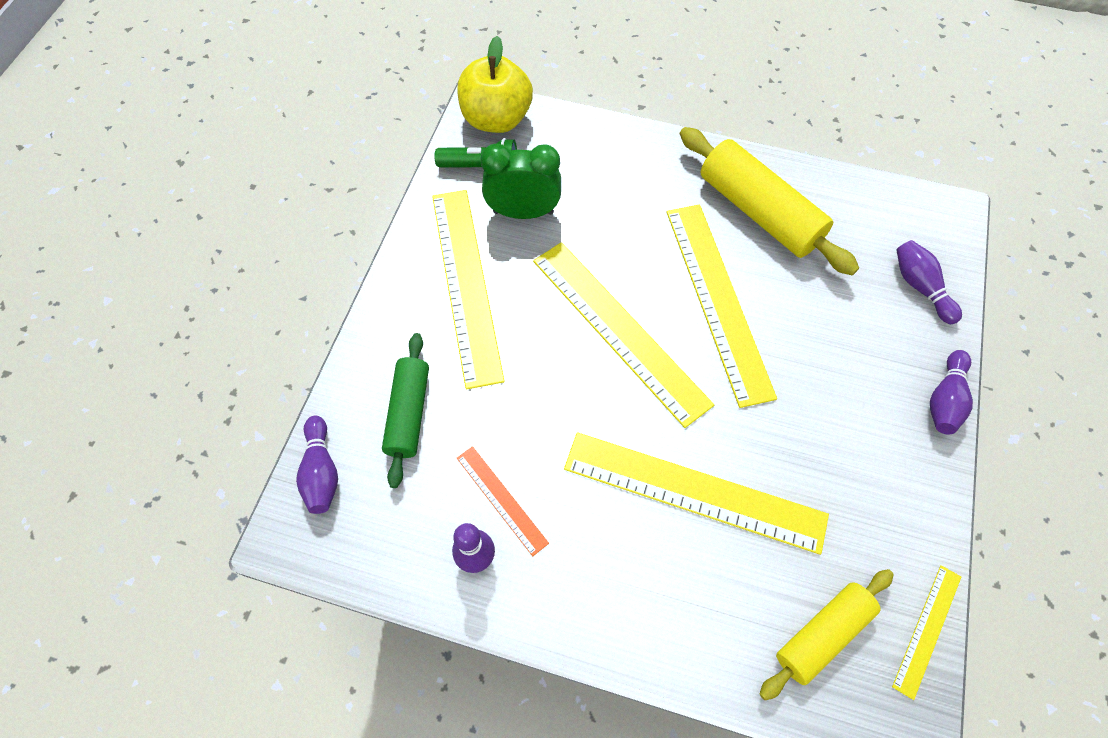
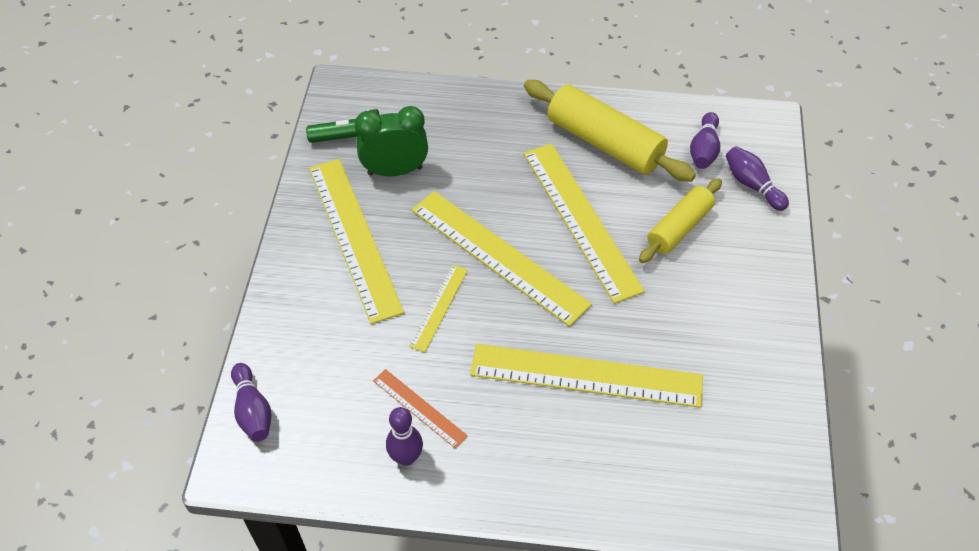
camera: 10 degrees left, 10 degrees down
green rolling pin [382,333,429,488] -> none
yellow apple [457,36,533,133] -> none
yellow rolling pin [760,569,894,700] -> yellow rolling pin moved to [639,178,722,263]
yellow ruler [892,565,961,700] -> yellow ruler moved to [409,265,468,352]
purple bowling pin [930,350,973,435] -> purple bowling pin moved to [690,112,720,169]

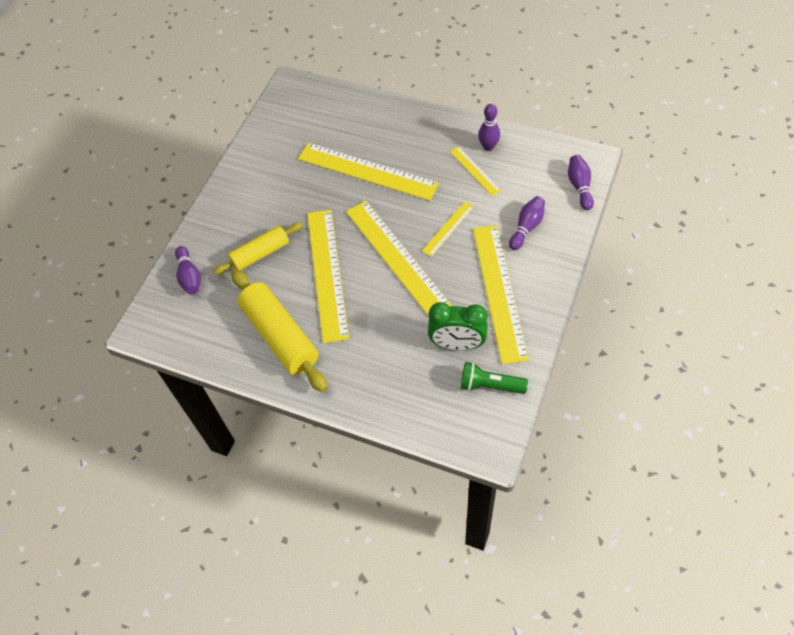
camera: 160 degrees left, 5 degrees up
orange ruler [373,369,468,449] -> yellow ruler [450,146,501,196]
purple bowling pin [690,112,720,169] -> purple bowling pin moved to [509,196,545,250]

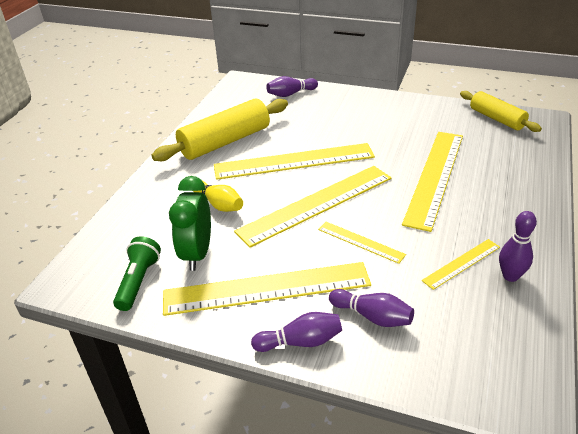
camera: 85 degrees right, 20 degrees down
yellow rolling pin [213,222,303,275] -> yellow rolling pin moved to [460,91,542,132]
purple bowling pin [568,155,594,210] -> purple bowling pin moved to [251,312,342,352]
none -> yellow bowling pin [193,181,243,212]

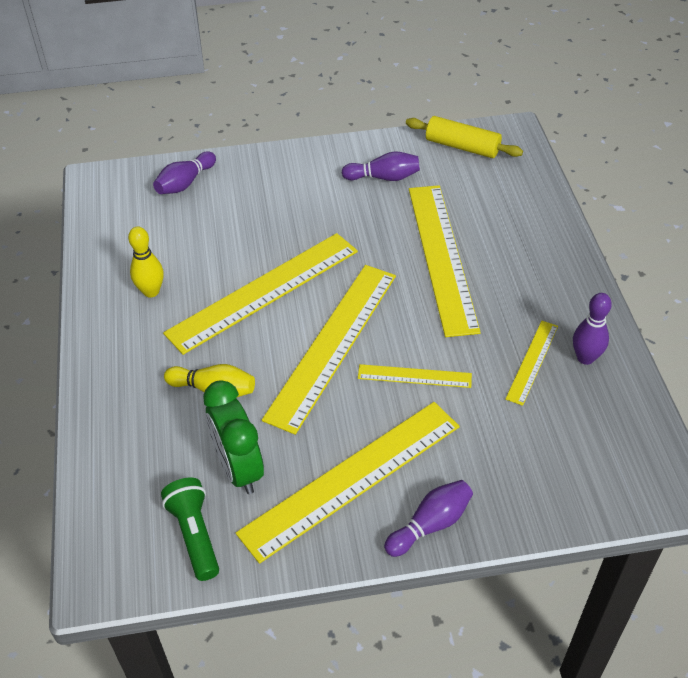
camera: 30 degrees left, 10 degrees up
yellow rolling pin [151,99,288,161] -> yellow bowling pin [128,227,164,298]
purple bowling pin [329,289,414,327] -> purple bowling pin moved to [342,151,420,181]

